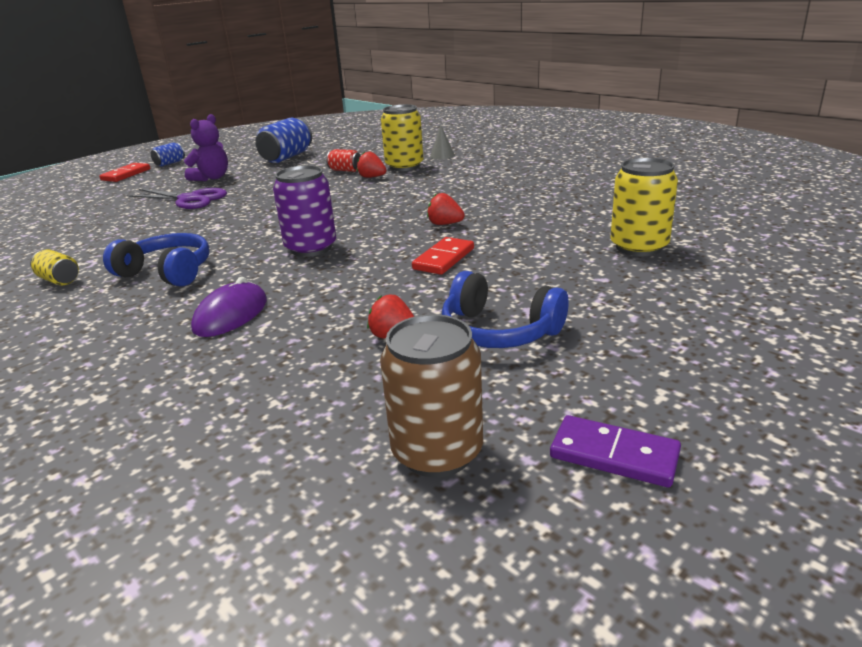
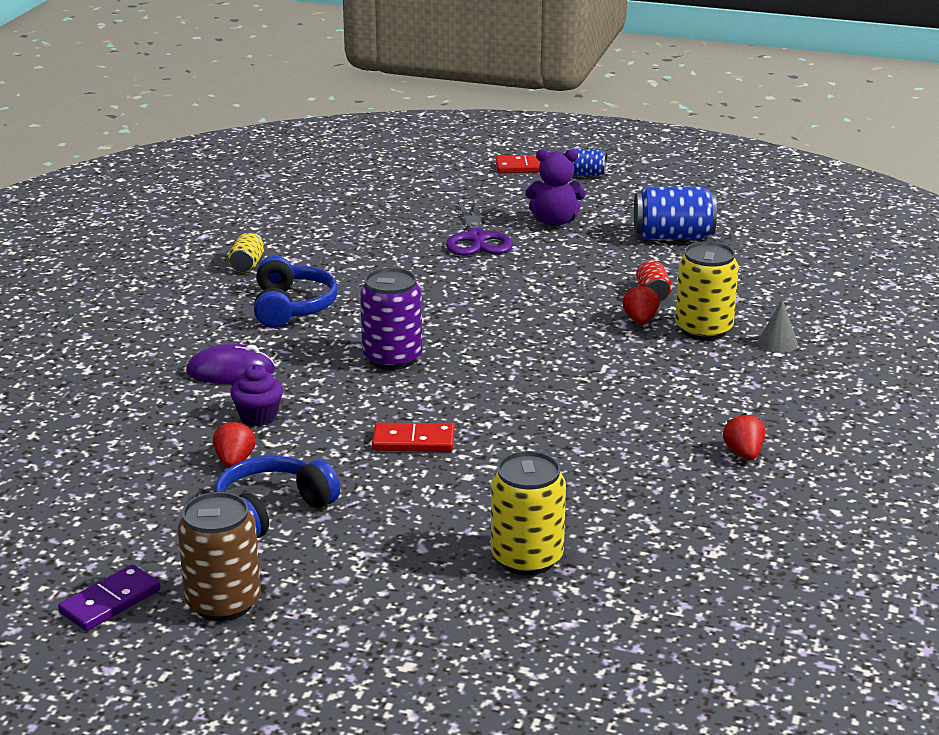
camera: 60 degrees right, 0 degrees up
brown can [380,314,483,477] -> brown can moved to [177,492,261,621]
red strawberry [427,193,465,225] -> red strawberry moved to [723,413,765,460]
blue headphones [442,271,569,348] -> blue headphones turned 45 degrees clockwise [214,456,340,538]
purple domino [550,415,681,487] -> purple domino turned 45 degrees clockwise [58,564,161,631]
none -> purple cupcake [230,364,283,426]

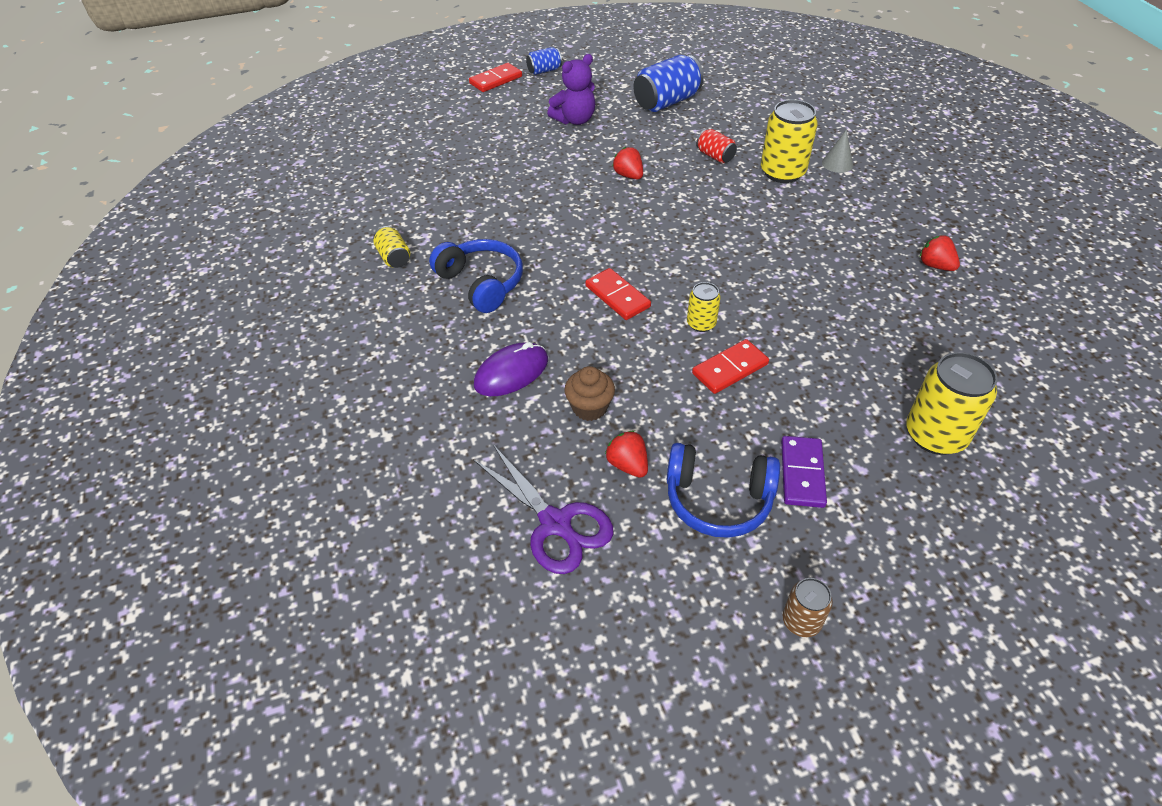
camera: 35 degrees left, 20 degrees up
purple domino [58,564,161,631] -> purple domino moved to [781,436,827,508]
brown can [177,492,261,621] -> brown can [783,578,833,637], size x0.54
blue headphones [214,456,340,538] -> blue headphones turned 90 degrees counterclockwise [666,443,780,538]
purple cupcake [230,364,283,426] -> brown cupcake [564,366,615,421]
purple can [360,268,422,370] -> red domino [585,268,651,320]
purple scissors [446,197,513,256] -> purple scissors moved to [473,445,613,574]
red strawberry [622,284,660,325] -> red strawberry moved to [612,147,643,179]
none -> yellow can [687,282,721,332]

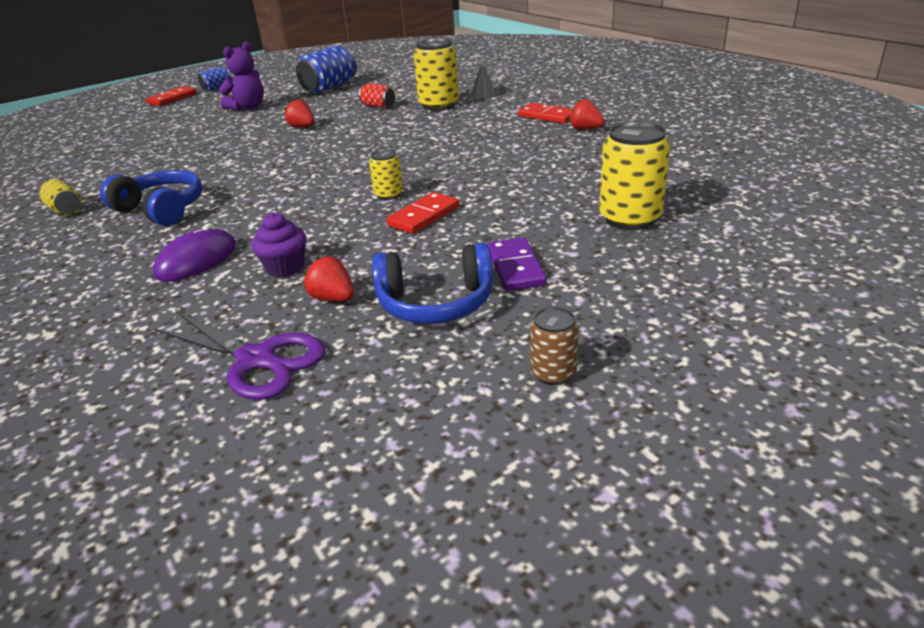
camera: 15 degrees left, 15 degrees down
brown cupcake [564,366,615,421] -> purple cupcake [251,212,306,277]
red domino [585,268,651,320] -> red domino moved to [518,103,572,124]

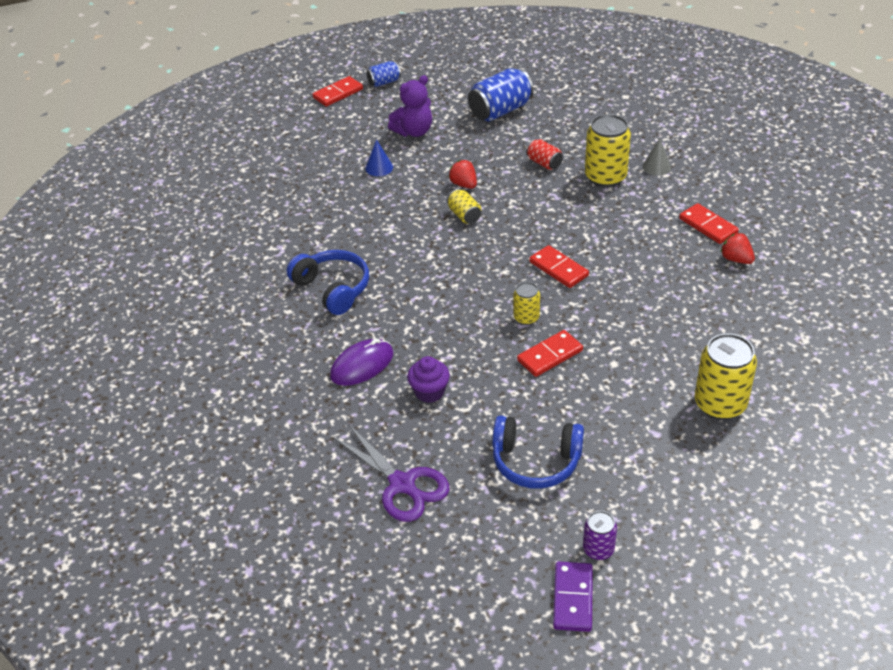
camera: 15 degrees right, 10 degrees up
yellow can [39,179,82,216] -> yellow can moved to [447,189,481,224]
red strawberry [304,257,354,301] -> none
purple domino [488,237,547,291] -> purple domino moved to [553,561,593,632]
brown can [530,306,579,385] -> purple can [583,511,617,560]
none -> blue cone [365,139,393,176]
none -> red domino [529,245,589,288]

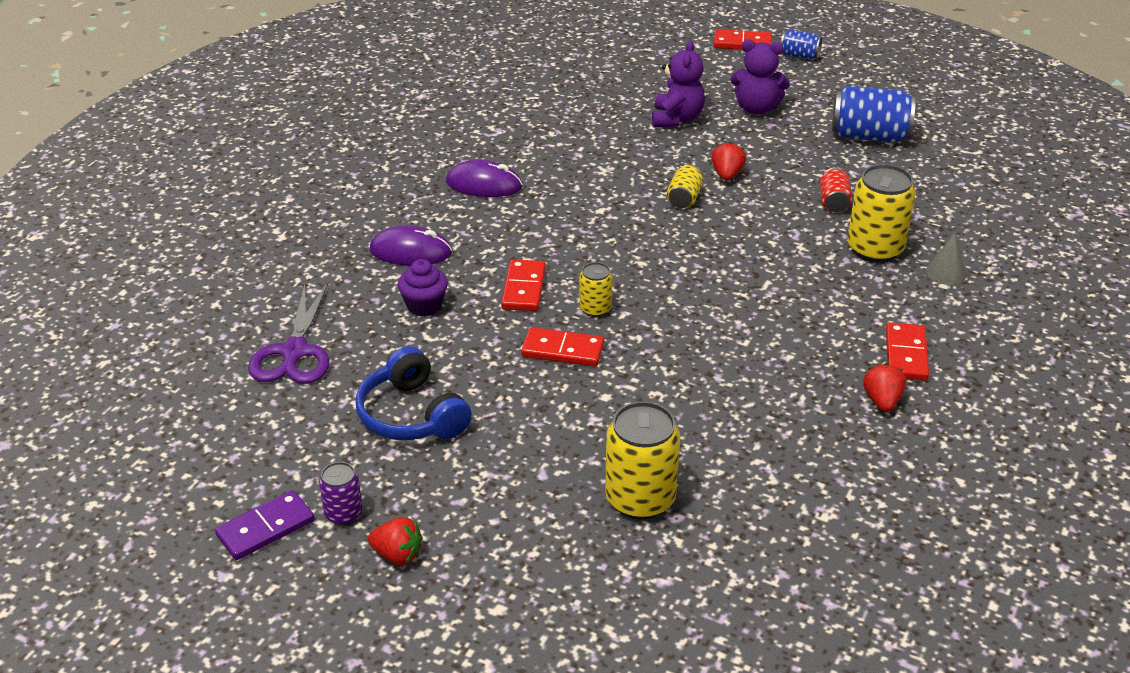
camera: 45 degrees right, 5 degrees down
blue headphones [287,250,369,315] -> purple mouse [446,160,522,197]
blue cone [365,139,393,176] -> purple teddy bear [652,41,705,127]
red domino [529,245,589,288] -> red domino moved to [501,259,546,311]
none -> red strawberry [368,517,423,565]

